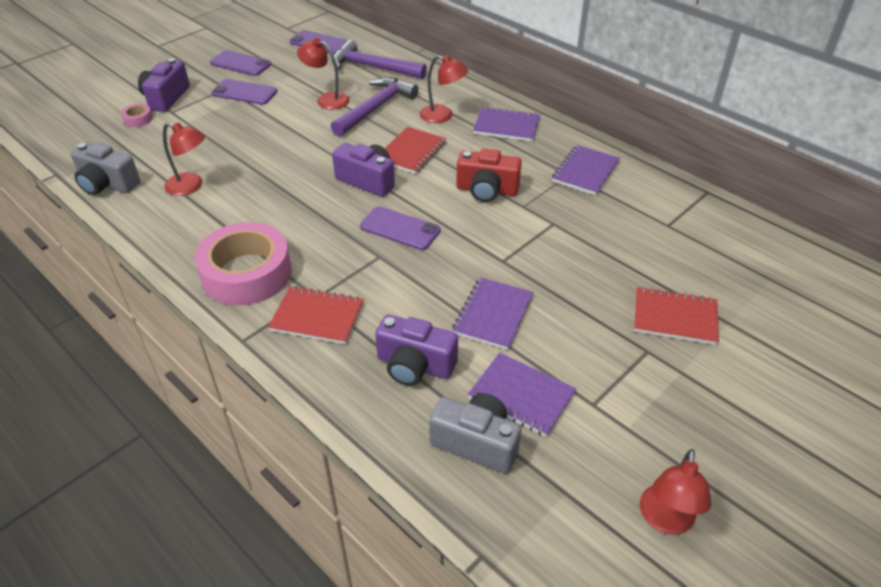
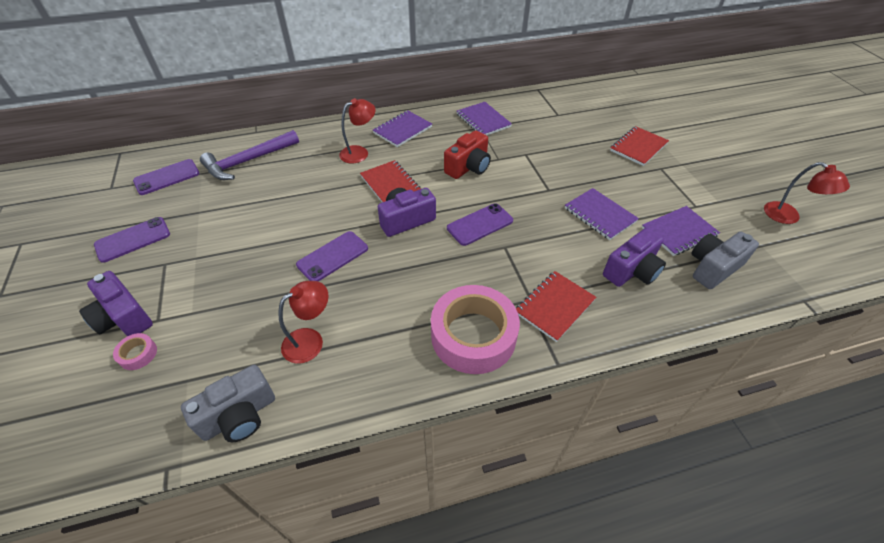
camera: 60 degrees left, 5 degrees up
purple phone [211,79,277,105] -> purple phone moved to [296,231,368,281]
red lamp [297,38,349,110] -> none
purple hammer [331,77,419,137] -> none

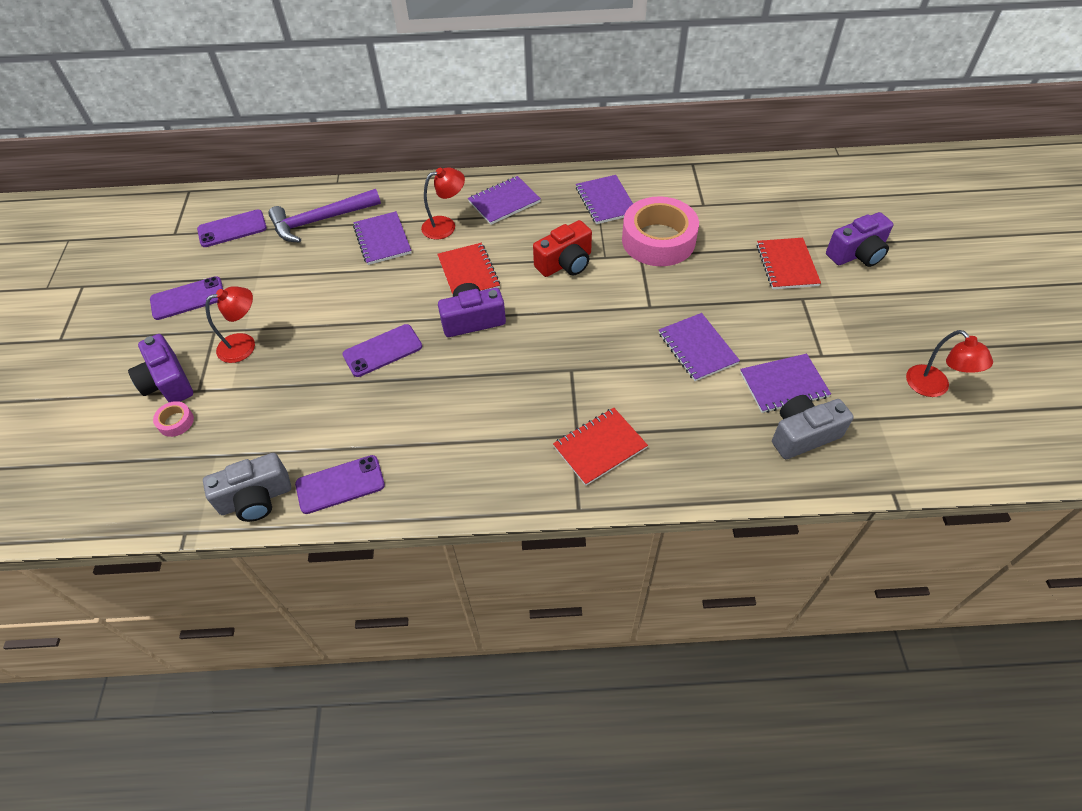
camera: 15 degrees right, 5 degrees up
red lamp [278,281,328,364] -> red lamp moved to [205,286,255,363]
pink tape [431,285,520,374] -> pink tape moved to [622,196,699,266]
purple phone [447,203,513,246] -> purple phone moved to [295,455,385,514]
purple camera [603,228,666,287] -> purple camera moved to [826,212,893,267]
red notebook [610,126,669,166] -> red notebook turned 60 degrees counterclockwise [757,238,821,289]
none -> purple notebook [353,211,411,265]

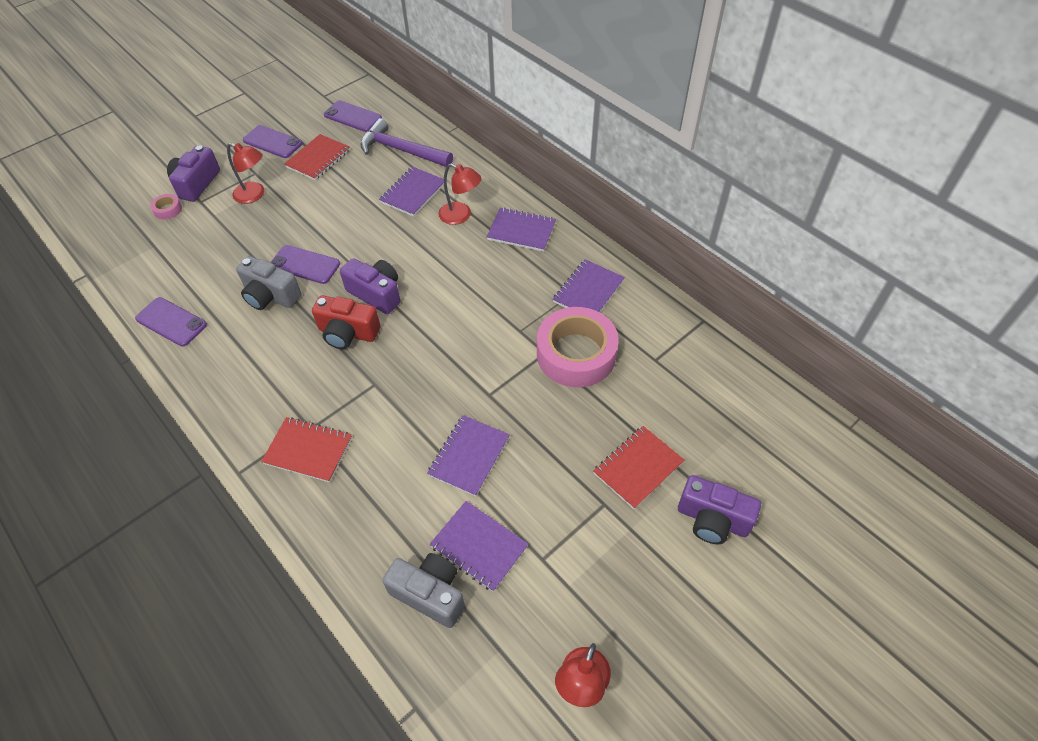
camera: 50 degrees right, 0 degrees up
grey camera [203,453,291,522] -> grey camera moved to [236,256,302,310]
red notebook [437,243,500,295] -> red notebook moved to [284,134,350,180]
red camera [533,220,592,277] -> red camera moved to [312,295,381,349]

